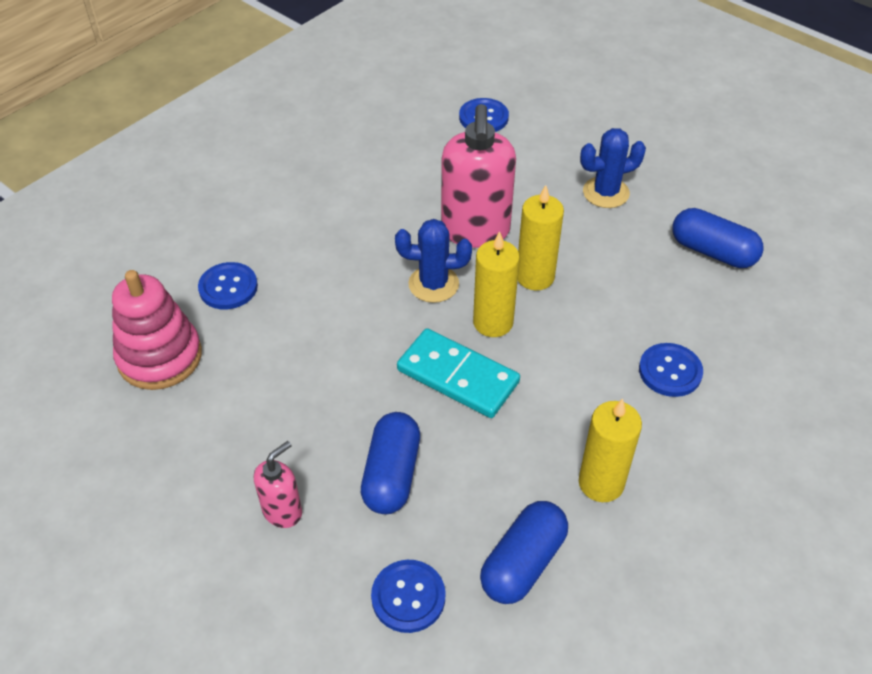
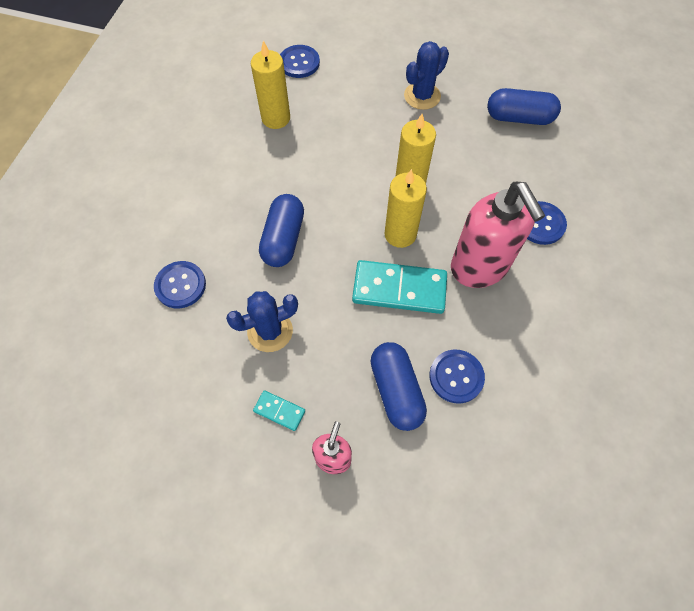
camera: 25 degrees left, 15 degrees up
pink stacking toy [112,270,202,390] -> none
blue button [371,560,446,633] -> blue button moved to [429,349,485,404]
blue cactus [395,219,472,303] -> blue cactus moved to [226,291,298,352]
pink soap dispenser [441,104,516,248] -> pink soap dispenser moved to [451,182,545,288]
blue capsule [480,501,568,604] -> blue capsule moved to [259,194,304,267]
yellow candle [579,398,642,502] -> yellow candle moved to [251,41,290,129]
none -> turquoise domino [253,390,305,431]

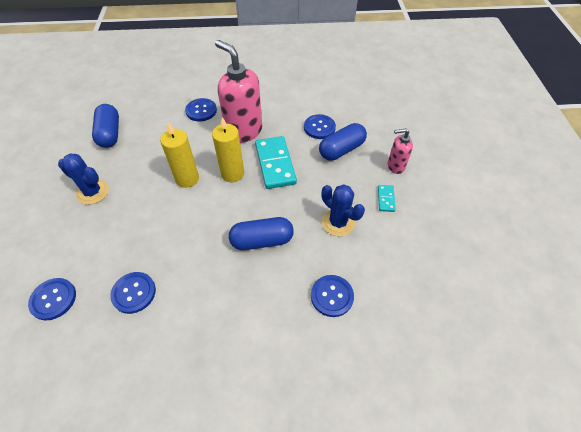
camera: 110 degrees left, 10 degrees down
yellow candle [251,41,290,129] -> blue button [110,272,156,314]
pink soap dispenser [451,182,545,288] -> pink soap dispenser turned 90 degrees counterclockwise [215,40,262,143]

